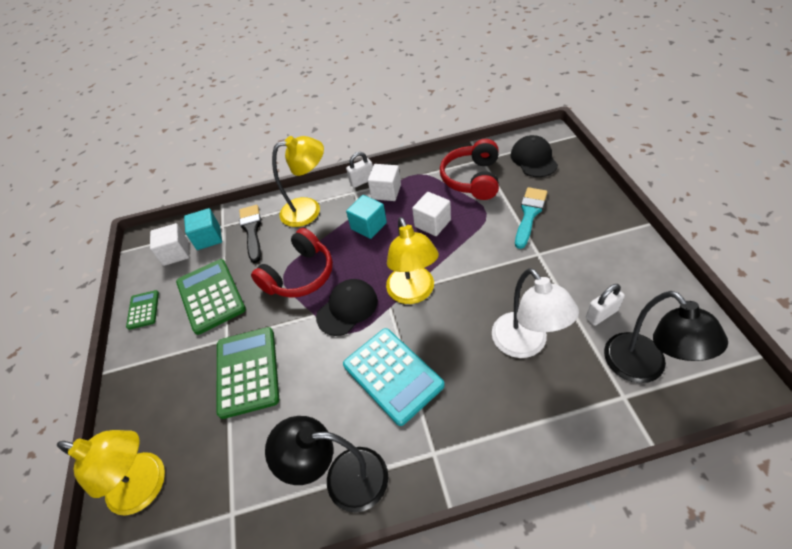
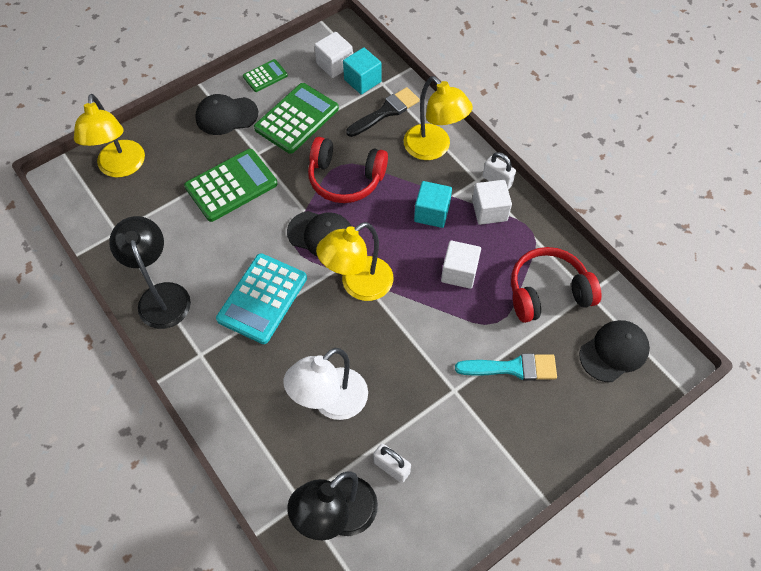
camera: 60 degrees right, 10 degrees up
none -> black cap [195,94,258,135]

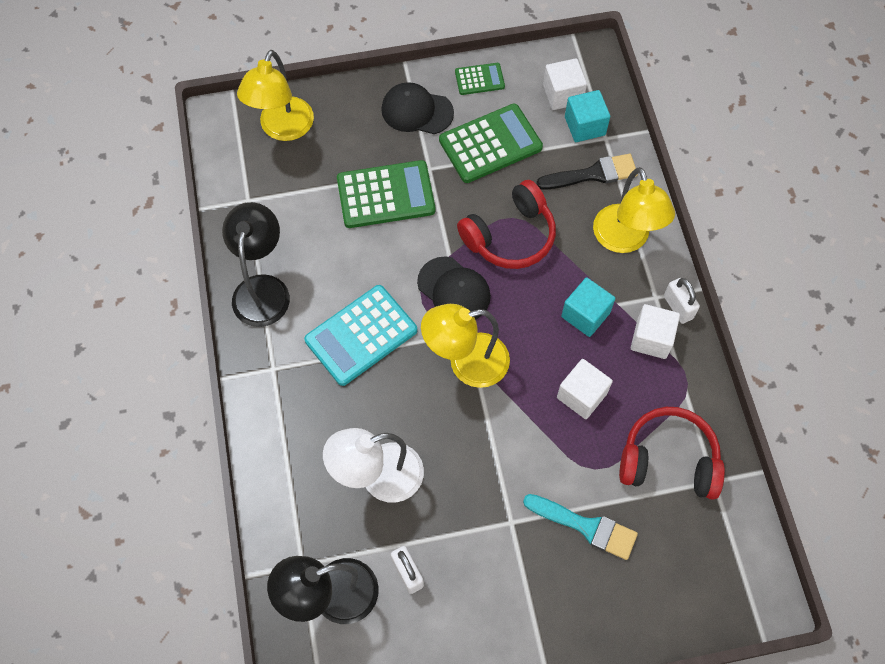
camera: 25 degrees right, 5 degrees up
red headphones [308,137,388,203] -> red headphones turned 75 degrees counterclockwise [457,180,556,269]
black cap [579,320,650,382] -> none

